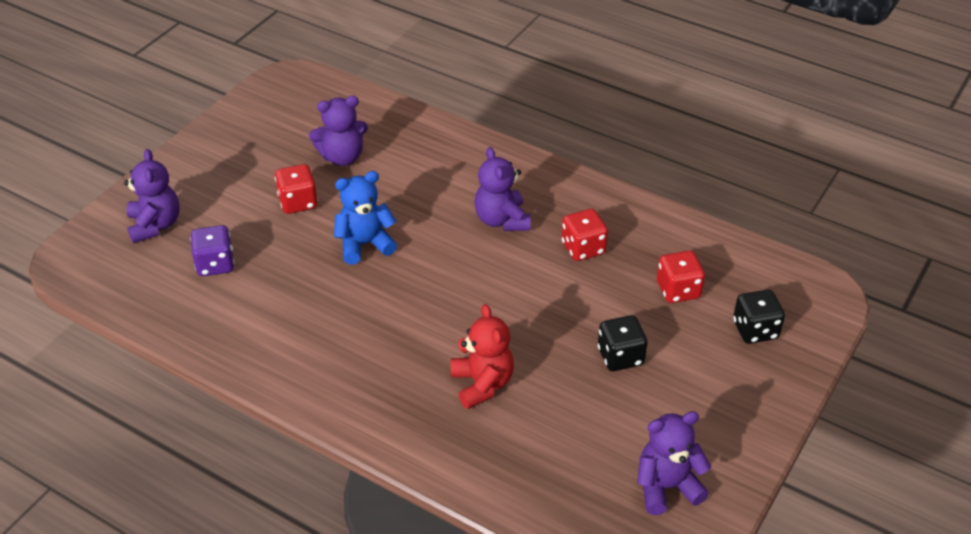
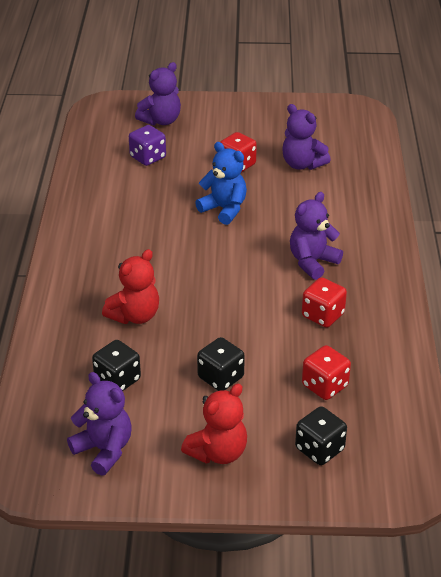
camera: 60 degrees right, 5 degrees down
none -> black dice [92,340,141,391]
none -> red teddy bear [181,384,247,464]

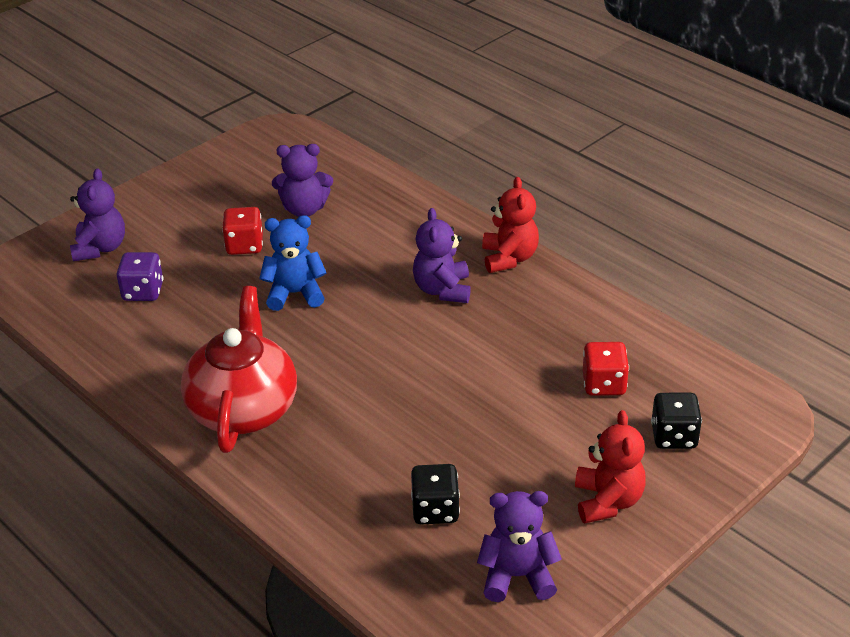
camera: 45 degrees left, 0 degrees up
red teddy bear [102,249,159,324] -> red teddy bear moved to [482,177,539,273]
black dice [197,337,245,391] -> none
red dice [302,277,347,328] -> none
none -> red teapot [181,286,297,453]

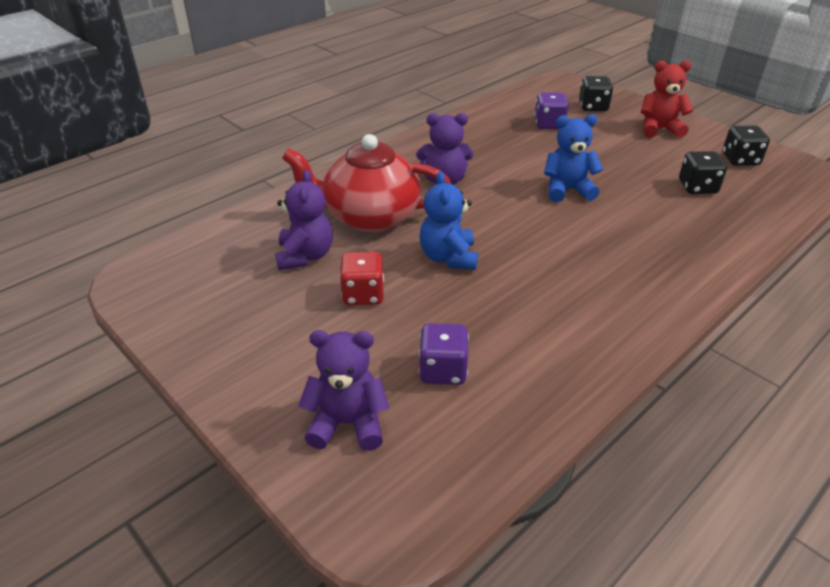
camera: 90 degrees left, 0 degrees up
red teapot [181,286,297,453] -> red teapot moved to [282,134,451,232]
purple teddy bear [477,491,562,602] -> black dice [723,126,770,166]
red teddy bear [482,177,539,273] -> none
red dice [583,342,629,396] -> purple dice [534,92,569,129]
none -> blue teddy bear [544,114,603,202]

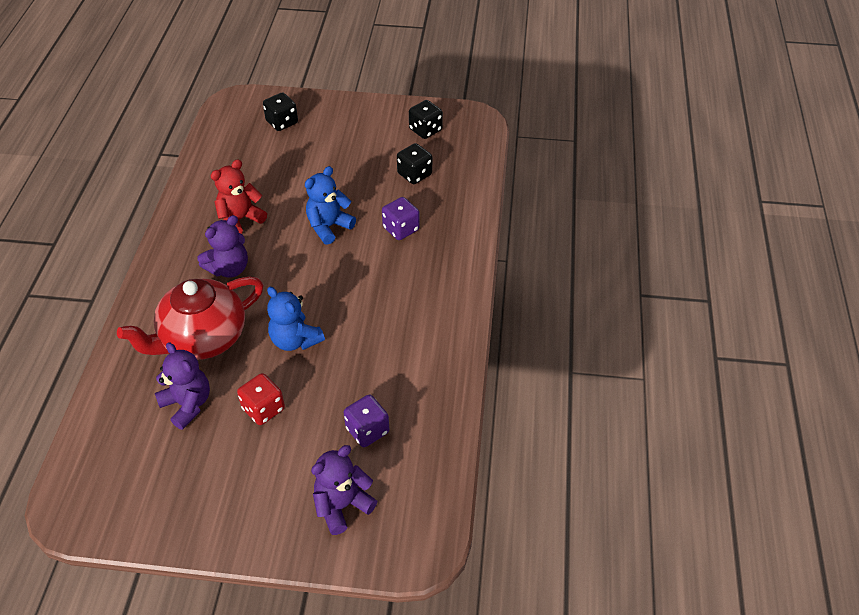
camera: 40 degrees left, 10 degrees up
purple dice [534,92,569,129] -> purple dice moved to [382,197,420,240]
red teddy bear [641,60,693,138] -> red teddy bear moved to [211,159,267,234]

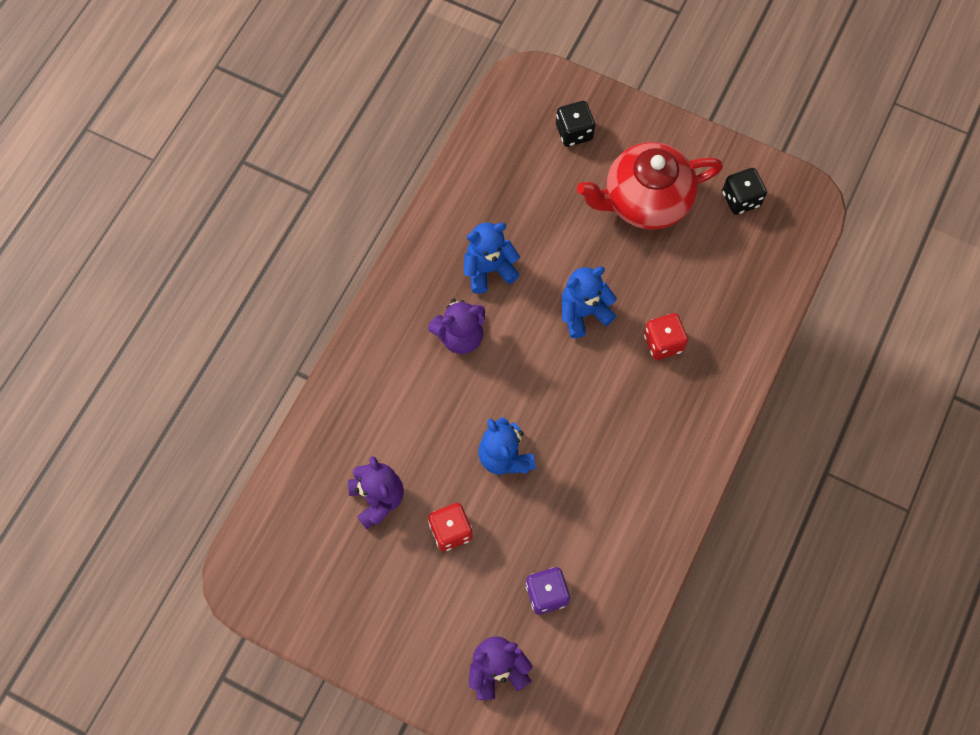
camera: 20 degrees right, 20 degrees up
red teapot [117,277,264,360] -> red teapot moved to [577,142,723,230]
red teddy bear [211,159,267,234] -> blue teddy bear [464,223,520,294]
purple dice [382,197,420,240] -> red dice [644,313,688,360]
black dice [397,143,432,184] -> none

